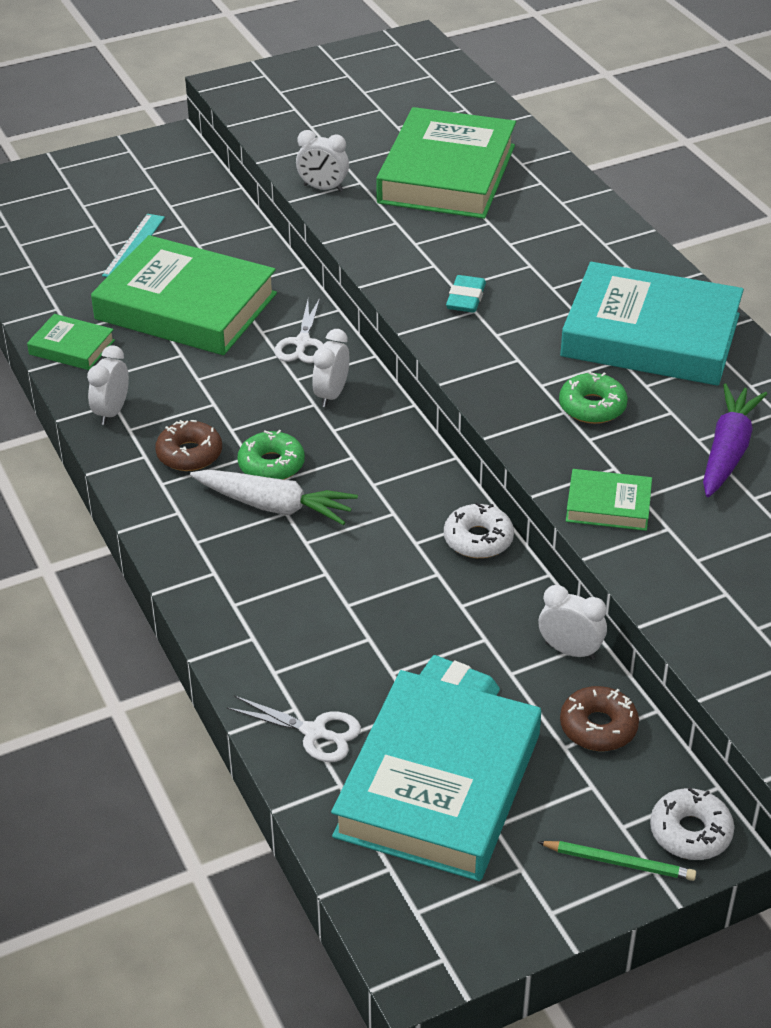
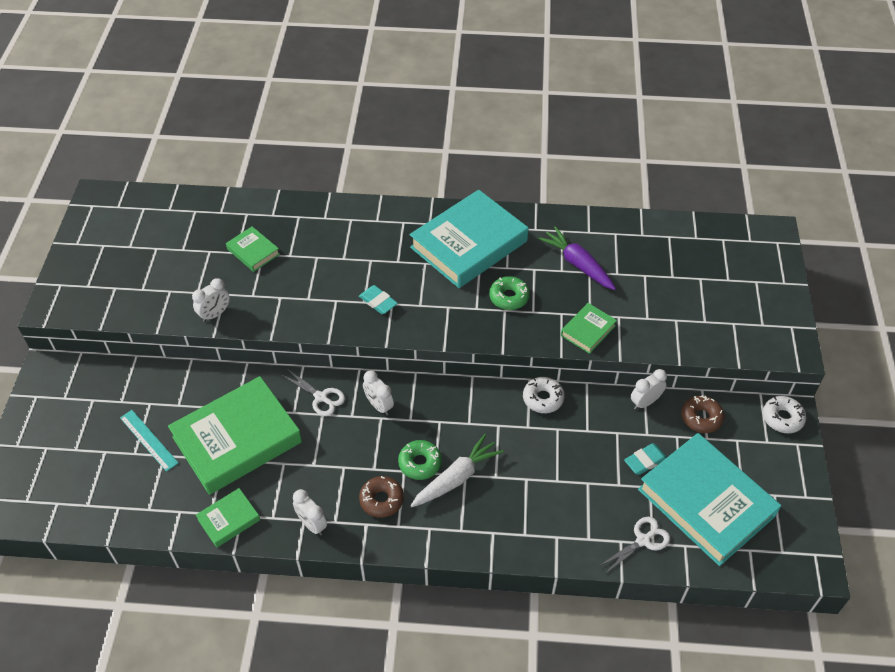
camera: 60 degrees left, 10 degrees up
green book [376,107,516,219] -> green book [226,226,280,272], size x0.46
green pencil [538,841,696,881] -> none

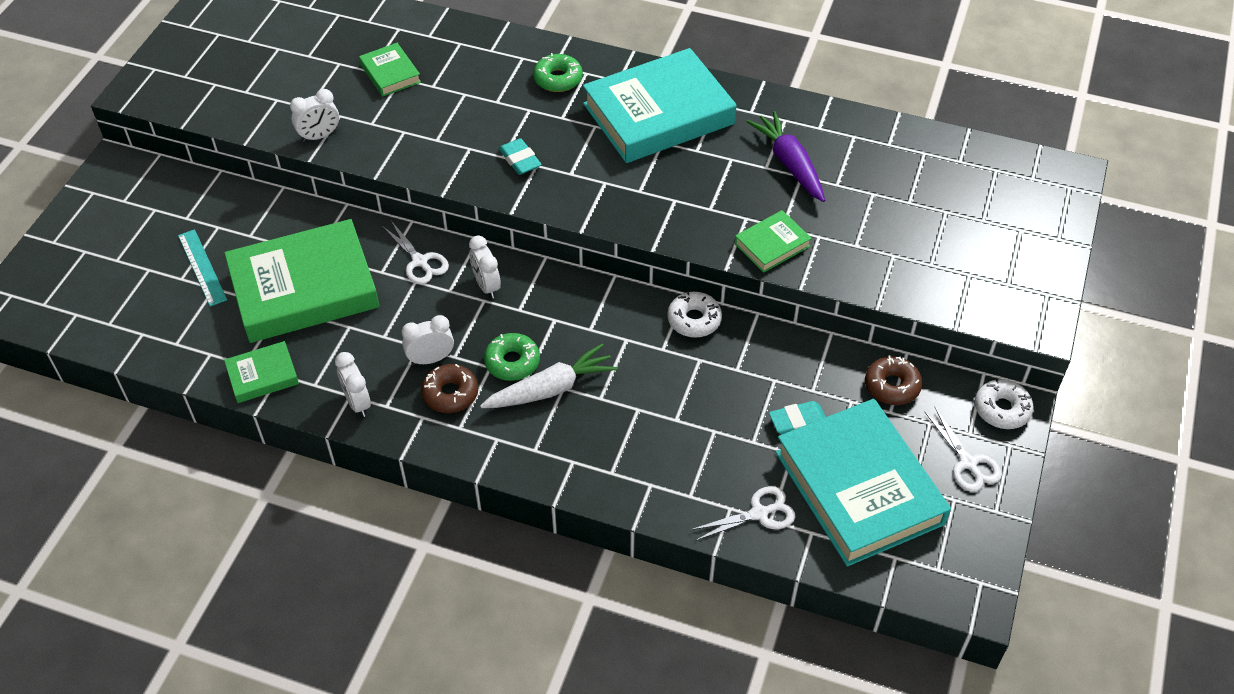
camera: 15 degrees right, 0 degrees up
green donut [489,276,530,310] -> green donut moved to [533,53,583,92]
white clock [631,369,667,410] -> white clock moved to [402,315,454,365]
none -> white scissors [924,407,1002,492]

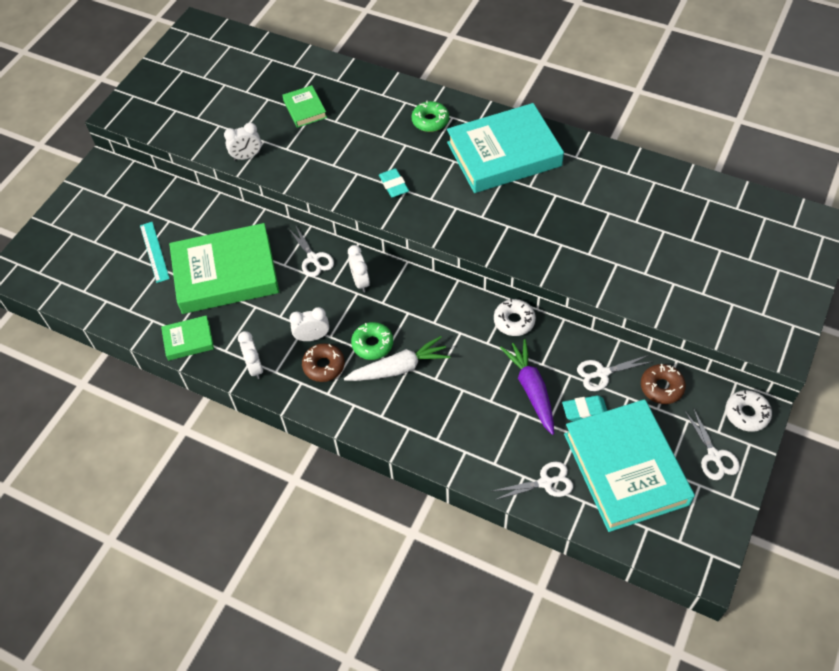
camera: 10 degrees right, 5 degrees up
green book [735,210,812,273] -> none
purple carrot [747,111,825,202] -> purple carrot moved to [500,339,554,435]
none -> white scissors [577,355,653,391]

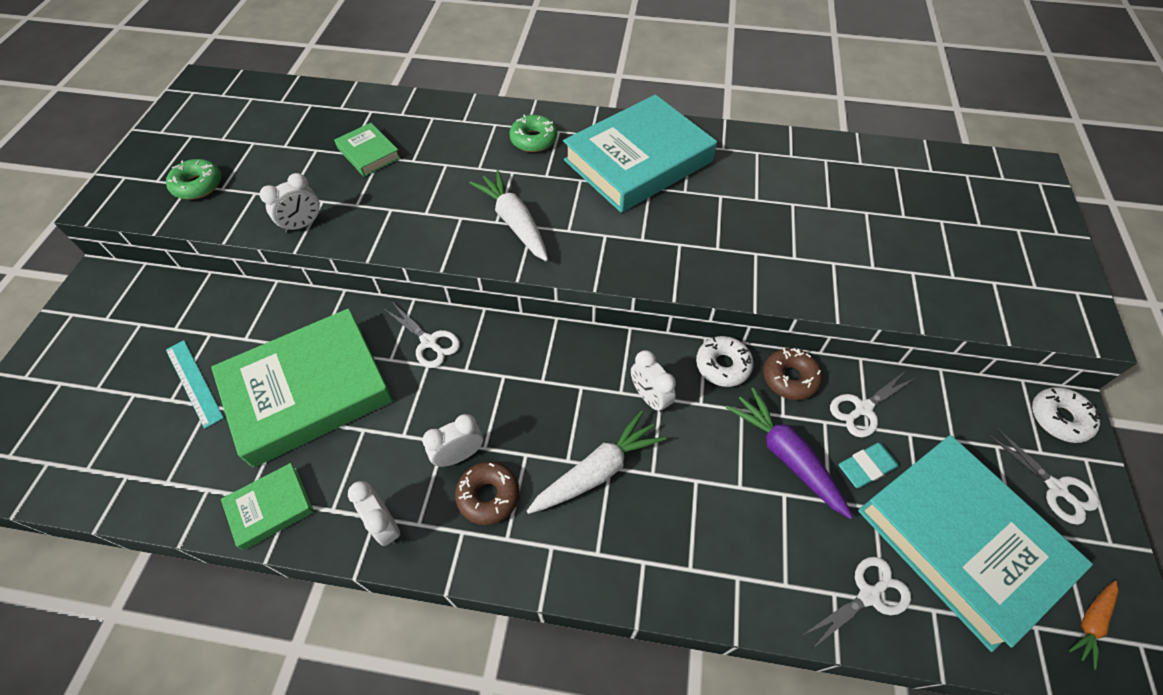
camera: 20 degrees left, 0 degrees up
white clock [348,245,370,292] -> white clock moved to [631,350,676,413]
green donut [351,322,393,360] -> green donut moved to [166,159,221,199]
turquoise eraser [379,168,409,198] -> white carrot [469,170,548,261]
brown donut [641,364,686,404] -> brown donut moved to [763,348,822,400]
none -> orange carrot [1069,581,1119,670]

